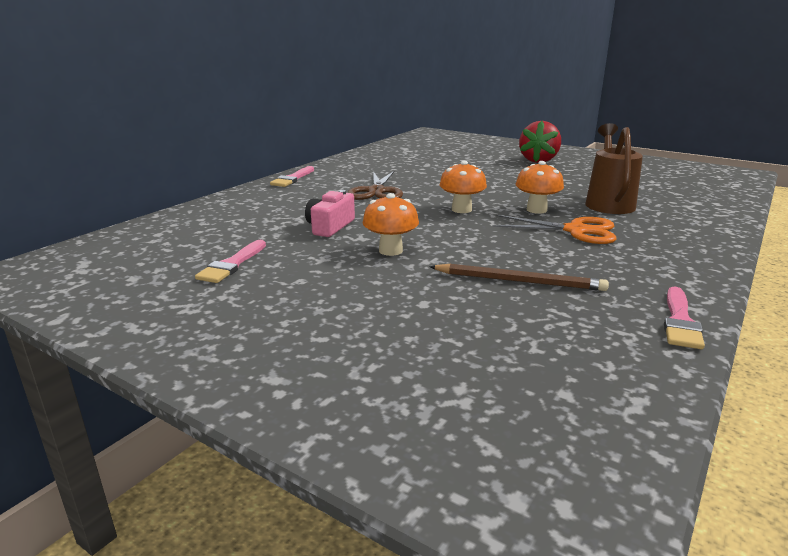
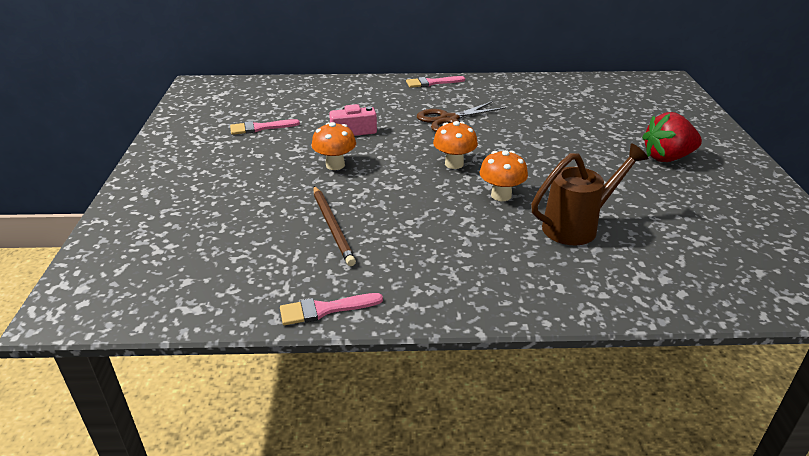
camera: 55 degrees right, 10 degrees up
orange scissors [492,215,616,244] -> none

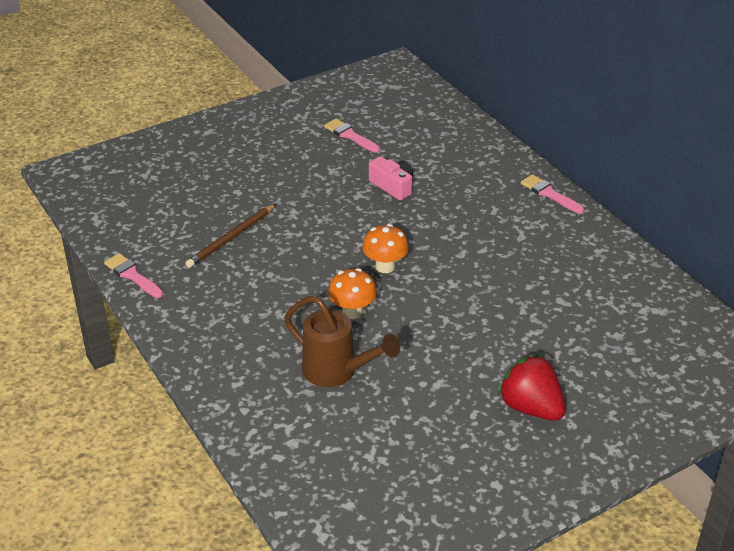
camera: 60 degrees right, 5 degrees up
orange mushroom [312,122,356,170] -> none
brown scissors [417,101,506,132] -> none

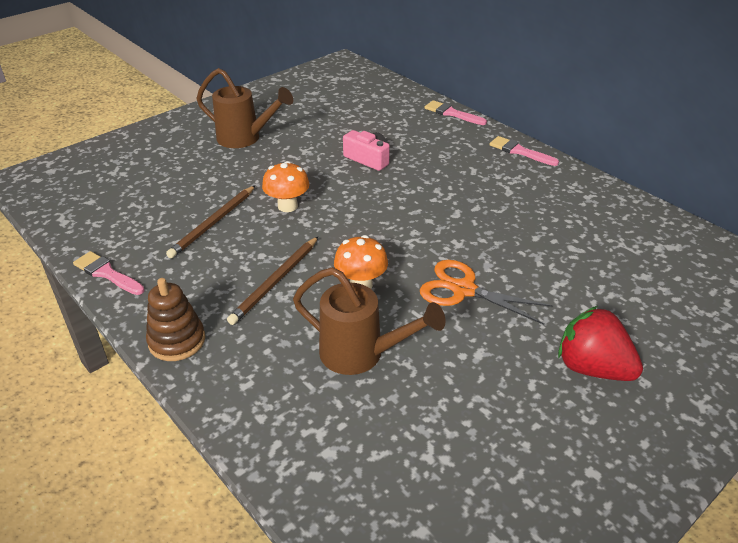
camera: 10 degrees left, 0 degrees up
pink brush [324,118,380,153] -> pink brush moved to [425,100,487,125]
orange mushroom [362,224,409,273] -> orange mushroom moved to [262,161,310,212]
none -> brown stacking toy [146,278,205,361]
none -> brown watering can [196,68,293,148]
none -> brown pencil [227,237,318,325]
none -> orange scissors [420,260,553,325]

